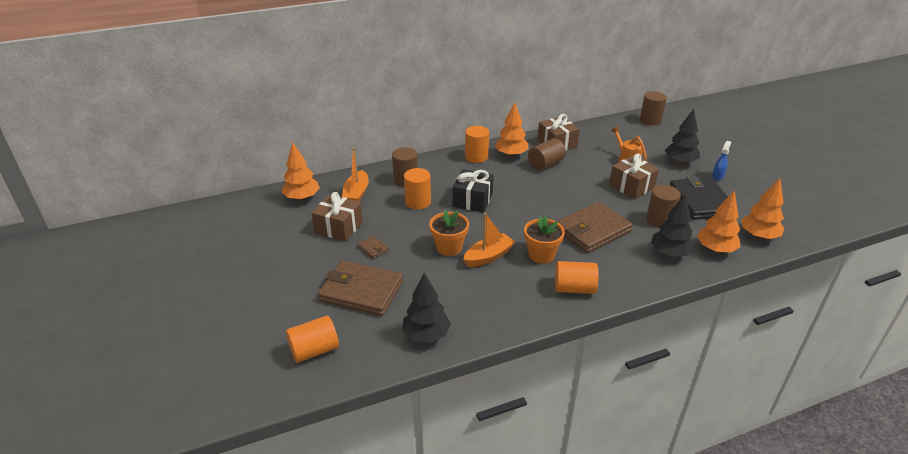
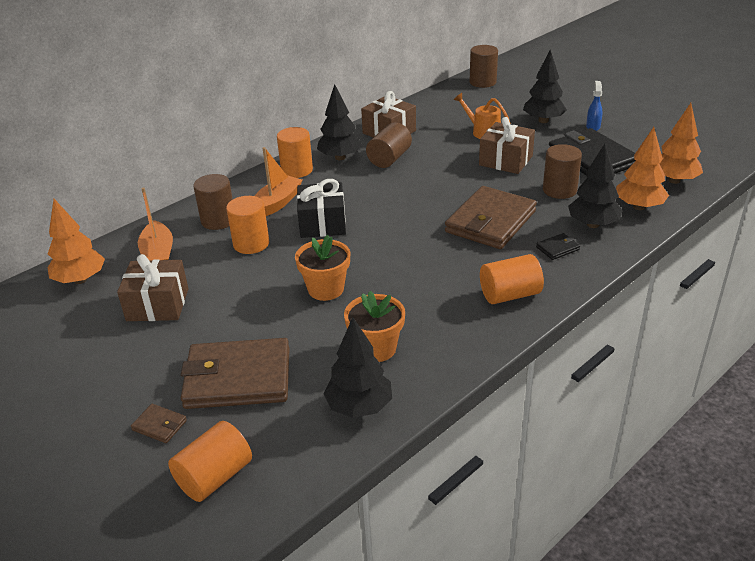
camera: 20 degrees left, 0 degrees up
brown wallet [357,236,389,259] -> brown wallet moved to [131,404,187,443]
orange boat [463,213,515,267] -> orange boat moved to [255,147,302,216]
orange tree [495,102,528,157] -> black tree [317,84,362,160]
orange flower pot [524,216,565,263] -> orange flower pot moved to [344,291,405,362]
none -> black wallet [536,233,580,260]

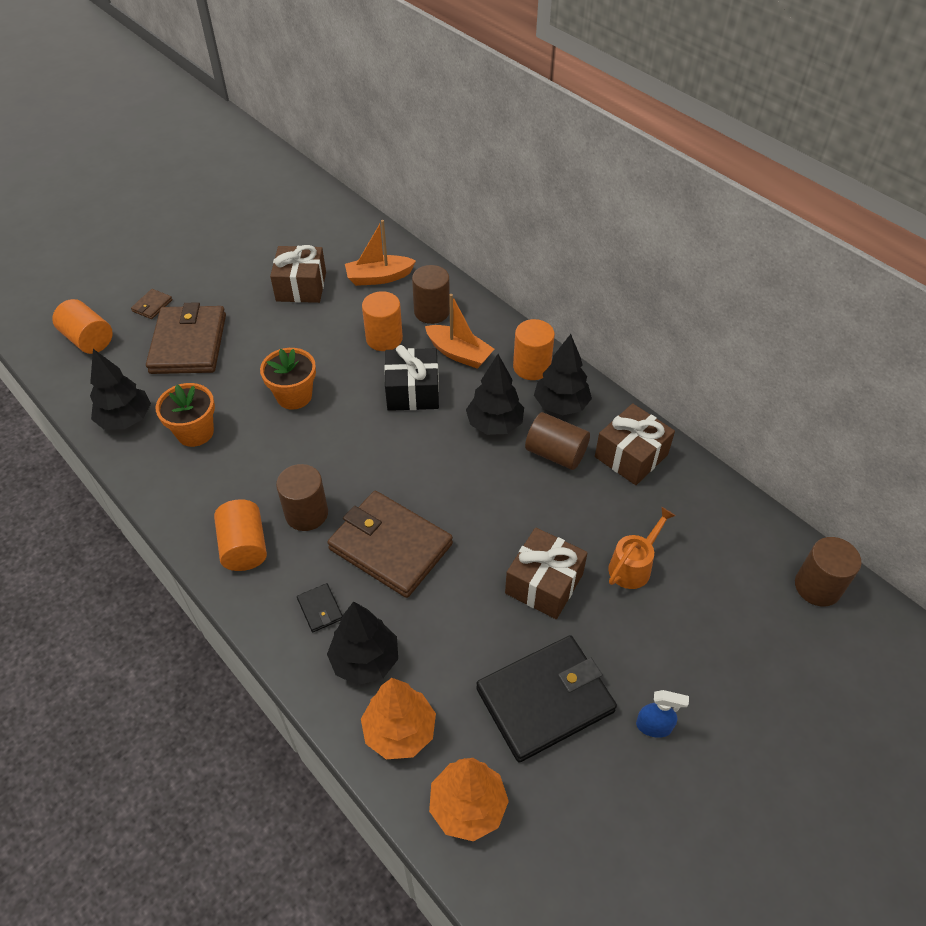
camera: 90 degrees right, 15 degrees up
orange tree [48,199,105,284] -> none
black tree [523,50,567,123] -> black tree moved to [466,354,524,435]
brown cylinder [543,144,582,199] -> brown cylinder moved to [276,464,328,531]

